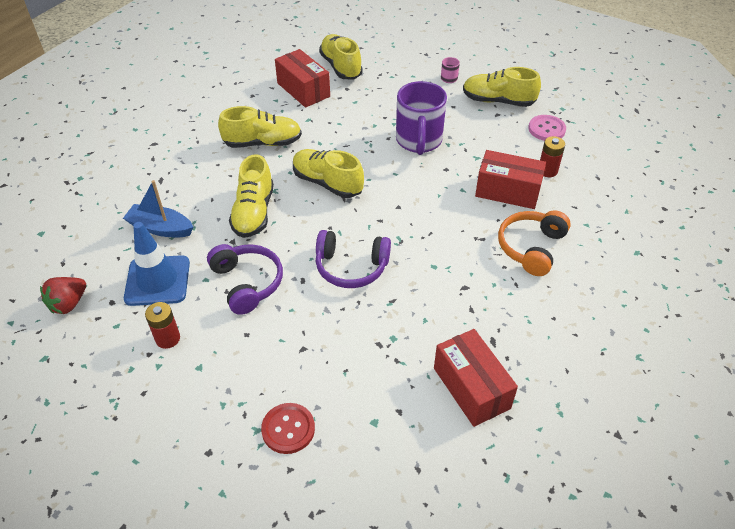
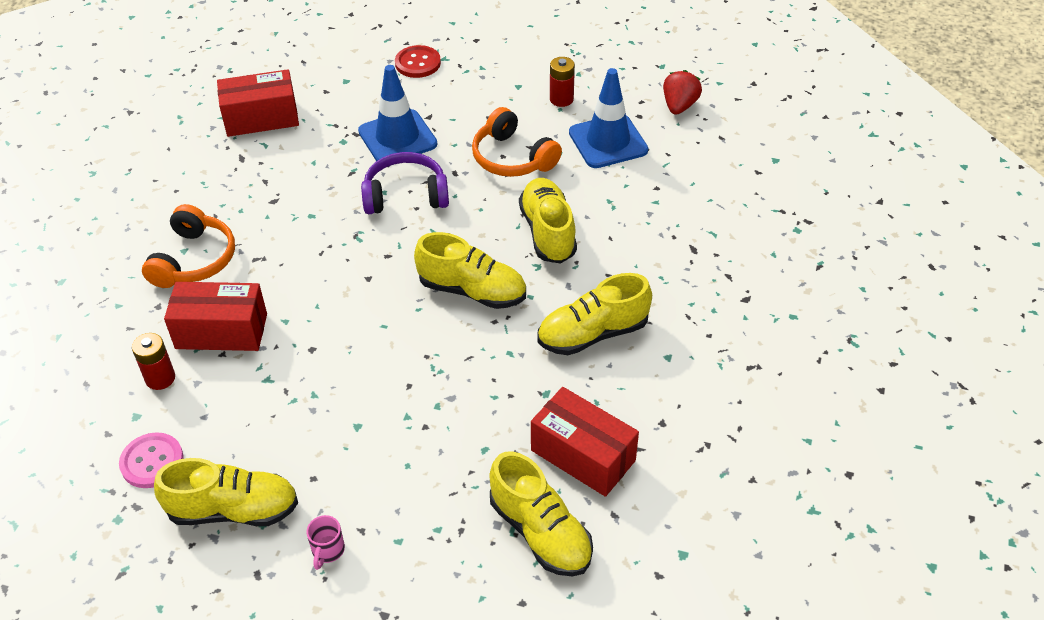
camera: 165 degrees right, 0 degrees up
blue boat [123,180,193,237] -> none
purple headphones [207,244,283,315] -> orange headphones [472,107,562,177]
purple mug [396,81,447,155] -> none
red box [434,329,518,427] -> red box turned 60 degrees counterclockwise [217,69,299,137]
none -> blue traffic cone [358,65,437,161]

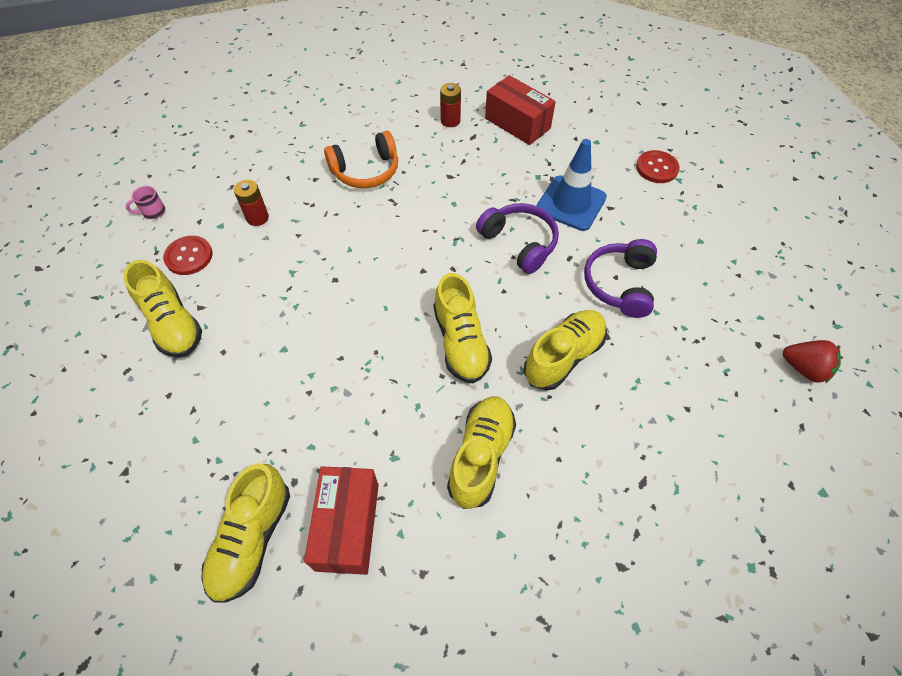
camera: 55 degrees right, 10 degrees up
pink button [119,432,184,488] -> red button [163,236,213,275]
red box [164,282,267,351] -> none
pink mug [306,515,345,570] -> pink mug moved to [125,186,165,219]
orange headphones [472,107,562,177] -> purple headphones [584,239,657,318]
yellow shoe [537,273,652,355] -> yellow shoe turned 75 degrees clockwise [447,396,516,509]
red battery [550,57,575,107] -> red battery moved to [440,83,461,127]
blue traffic cone [569,68,648,168] -> none
red strawberry [663,70,702,115] -> red strawberry turned 45 degrees clockwise [783,340,841,383]

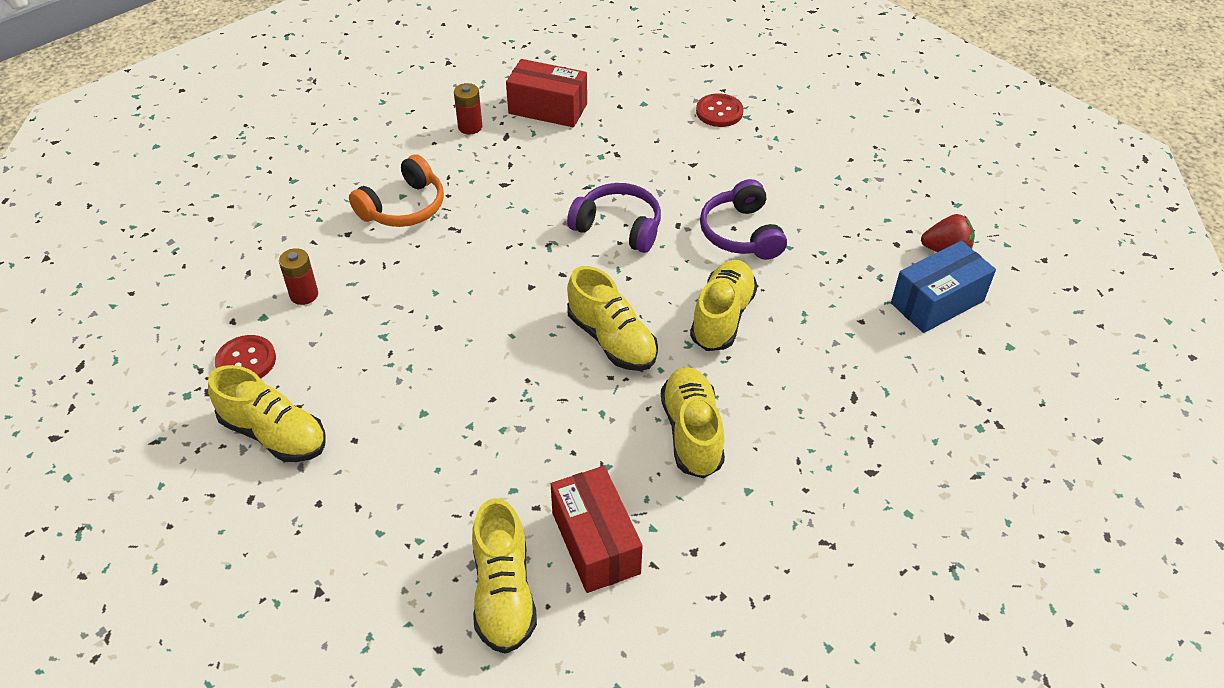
camera: 25 degrees left, 10 degrees down
pink mug [125,186,165,219] -> none
blue traffic cone [537,139,607,231] -> none
none -> blue box [891,241,996,333]

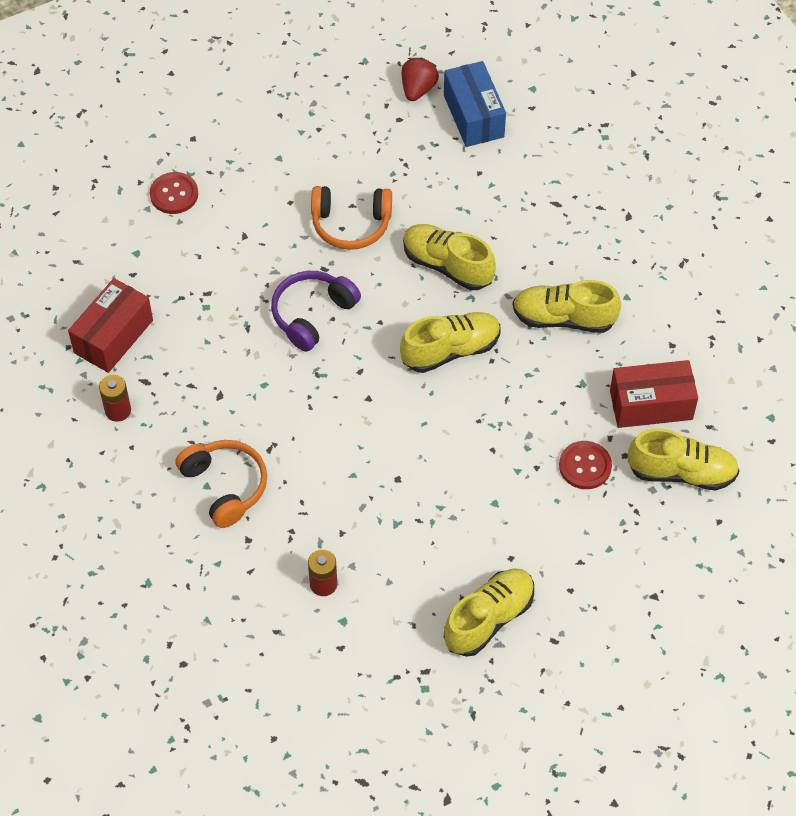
camera: 75 degrees left, 10 degrees up
red button [215,335,276,378] -> red button moved to [559,441,612,489]
purple headphones [700,179,787,260] -> orange headphones [311,186,392,250]

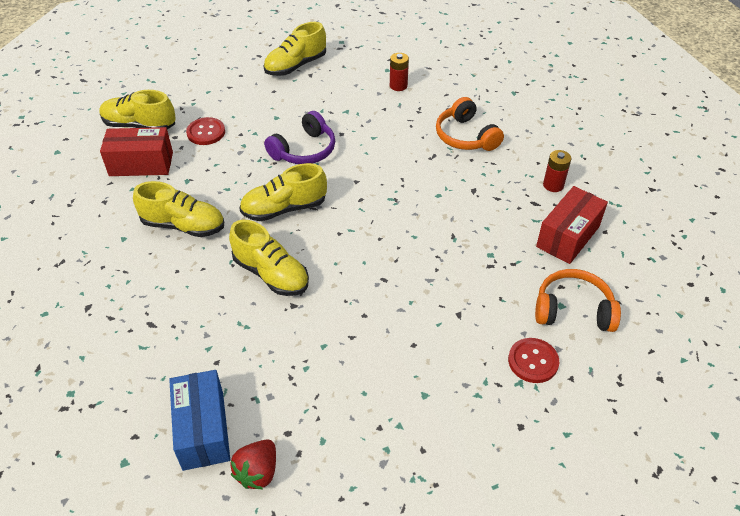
camera: 175 degrees left, 10 degrees down
purple headphones [271,271,361,352] -> purple headphones moved to [264,111,335,164]
orange headphones [311,186,392,250] -> orange headphones moved to [535,269,621,332]

